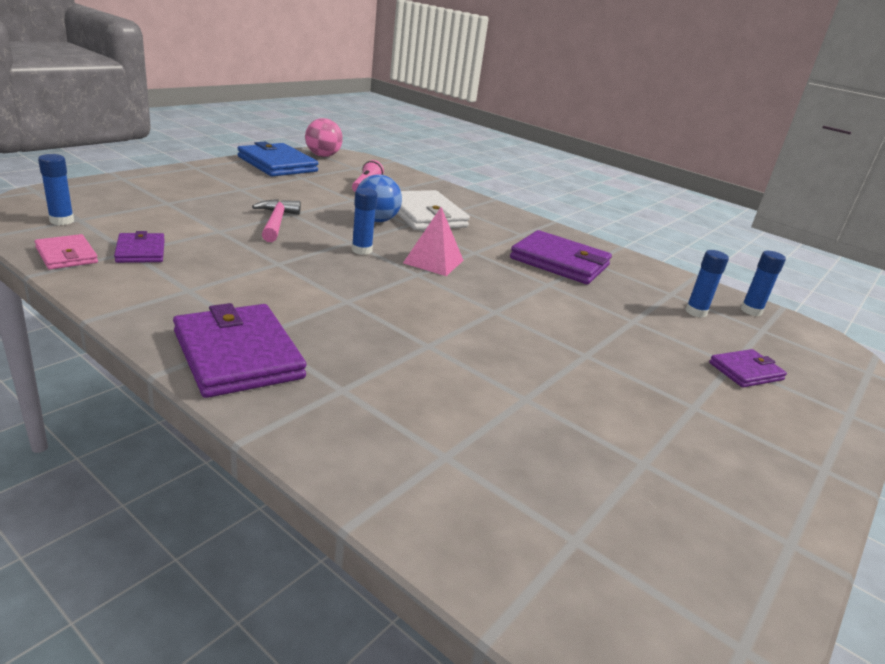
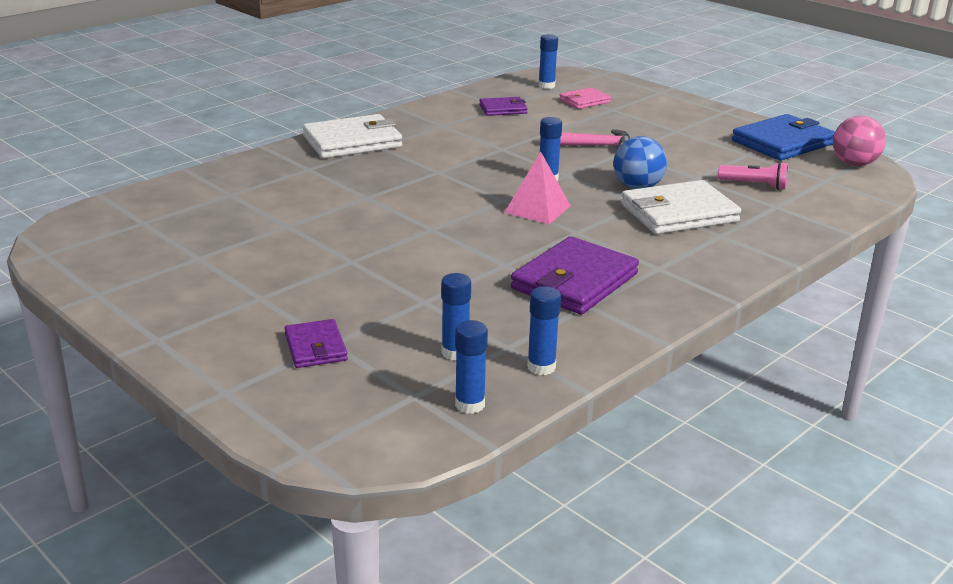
camera: 100 degrees right, 0 degrees up
pink wallet [35,234,98,270] -> pink wallet moved to [559,87,611,109]
purple wallet [173,303,306,398] -> white wallet [303,114,402,158]
none -> blue glue stick [527,286,561,375]

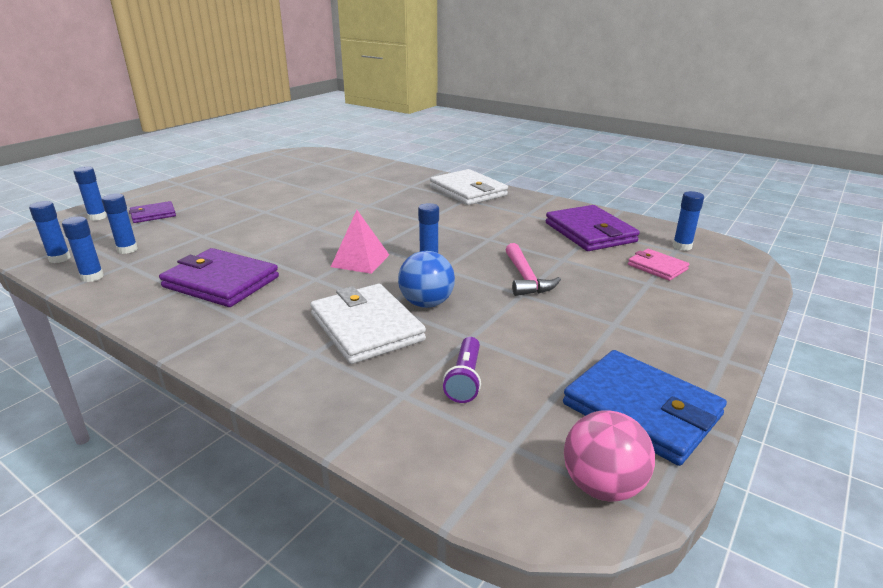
camera: 80 degrees right, 0 degrees up
purple wallet [479,97,528,116] -> purple wallet [546,205,640,251], size x1.83
pink flashlight [718,162,788,190] -> purple flashlight [443,337,481,403]
none -> blue glue stick [74,166,107,221]

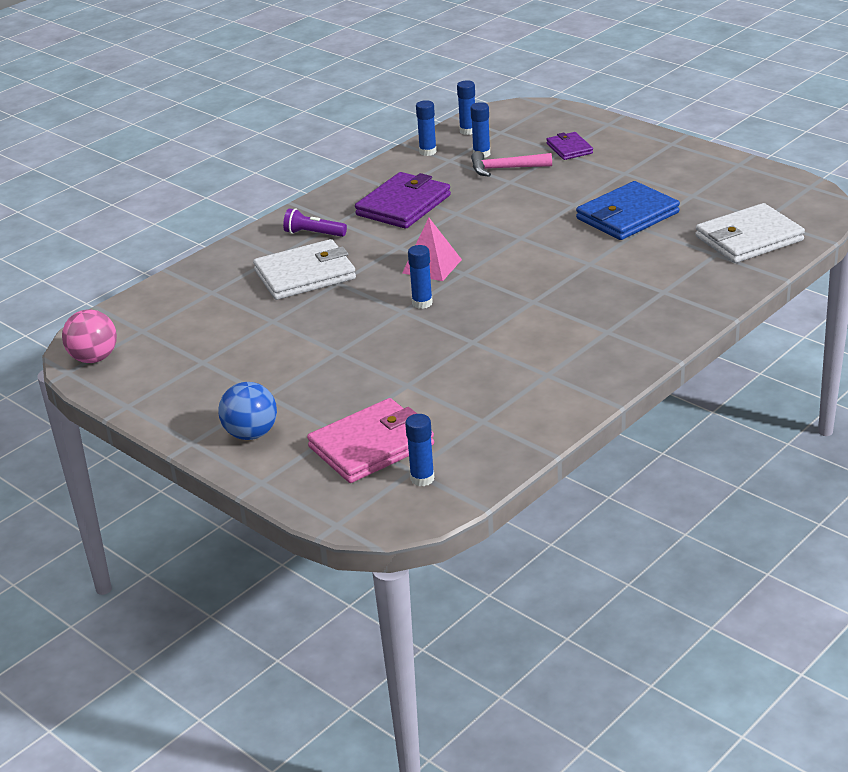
camera: 100 degrees right, 5 degrees up
blue glue stick [74,166,107,221] -> none
blue ball [398,251,455,308] -> blue ball moved to [218,382,277,440]
white wallet [430,169,508,205] -> white wallet moved to [695,203,805,263]
purple flashlight [443,337,481,403] -> purple flashlight moved to [283,208,347,237]
pink hammer [506,243,561,296] -> pink hammer moved to [471,151,552,177]
purple wallet [546,205,640,251] -> none
blue wallet [563,350,727,466] -> blue wallet moved to [576,181,680,240]
pink wallet [628,249,690,281] -> pink wallet [307,398,434,483], size x1.83

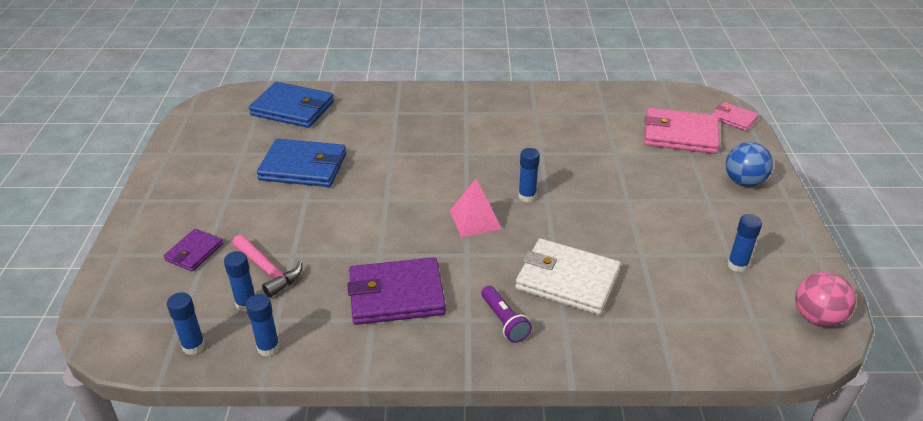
camera: 135 degrees left, 5 degrees up
blue glue stick [405,414,434,486] -> blue glue stick moved to [727,214,762,272]
white wallet [695,203,805,263] -> blue wallet [249,82,334,128]
none -> pink wallet [712,102,759,131]

